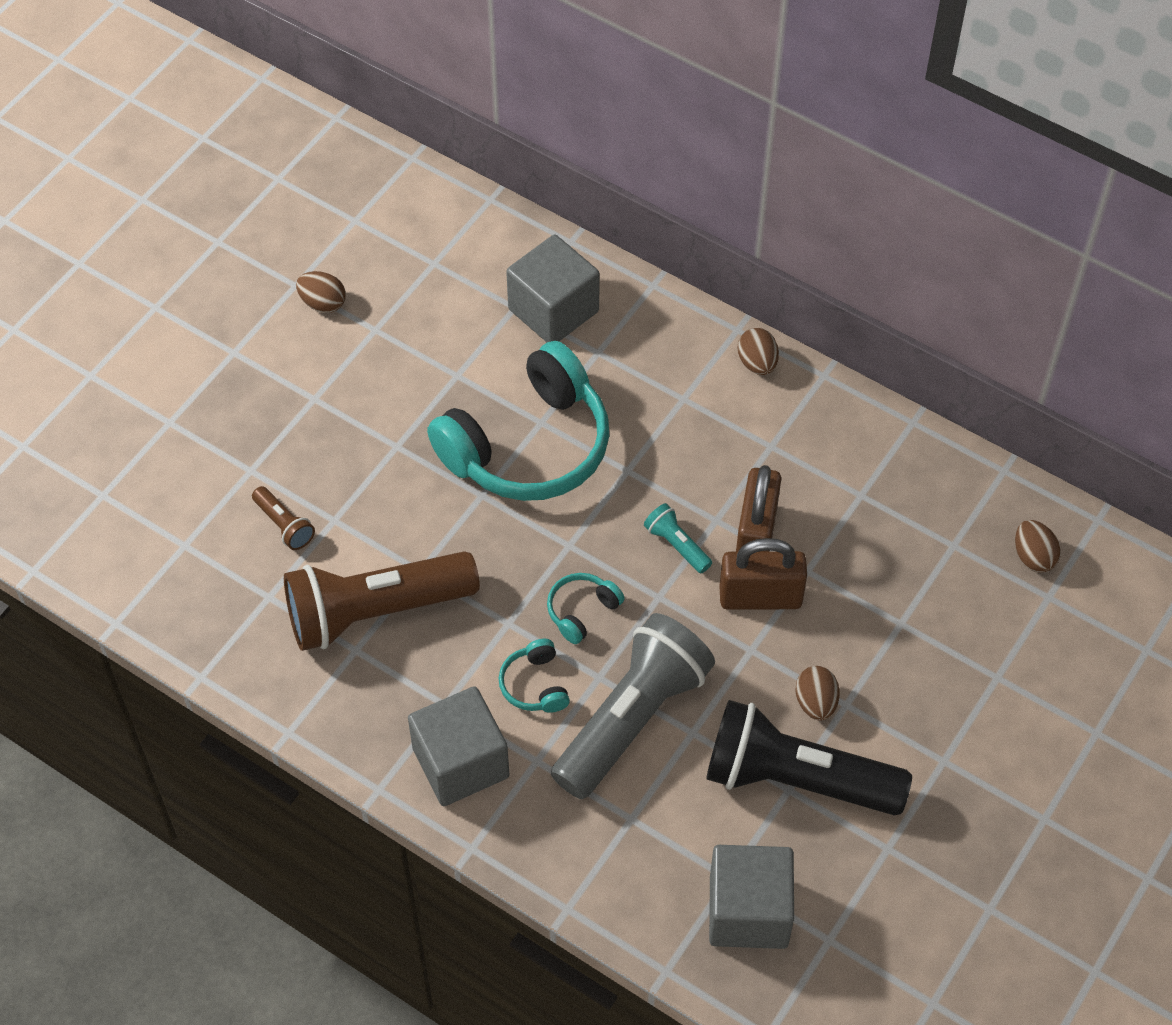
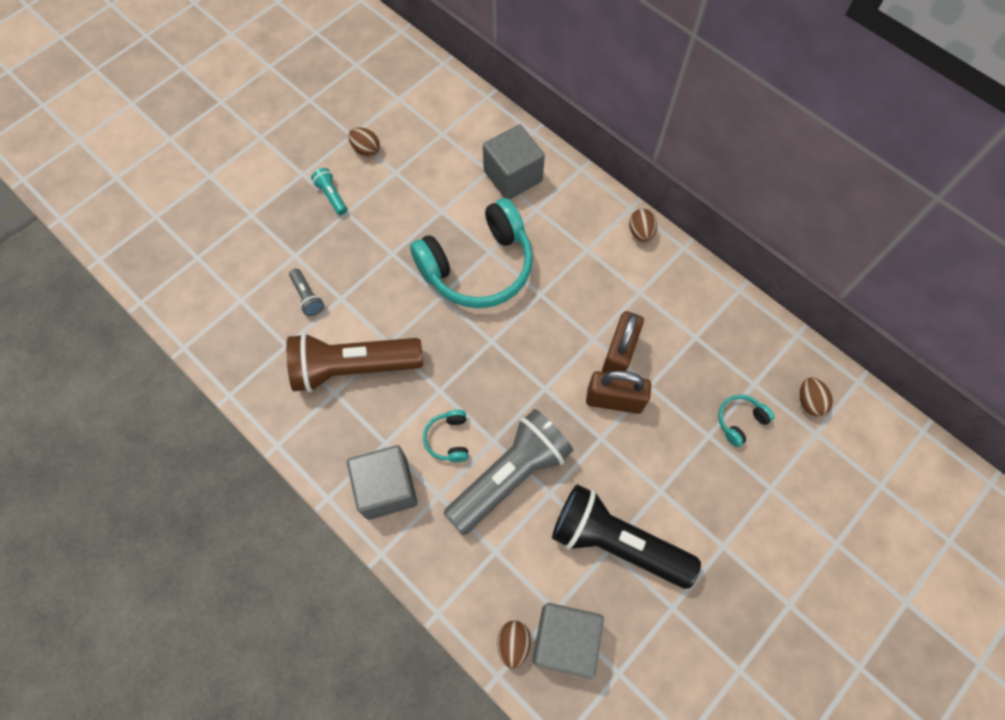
camera: 10 degrees right, 10 degrees up
brown flashlight [252,486,315,550] -> grey flashlight [289,269,324,316]
turquoise headphones [547,573,625,644] -> turquoise headphones moved to [718,395,774,447]
turquoise flashlight [644,503,712,573] -> turquoise flashlight moved to [311,168,347,215]
brown egg [795,666,840,720] -> brown egg moved to [497,621,531,669]

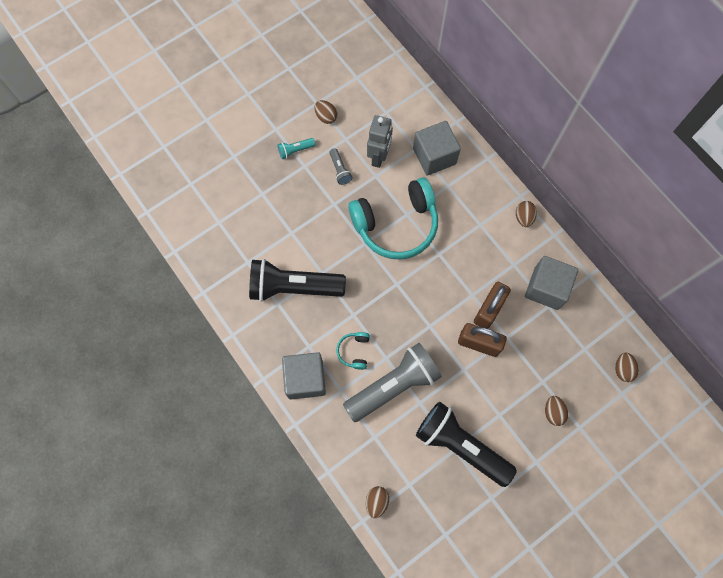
camera: 10 degrees right, 5 degrees up
brown flashlight [286,333,423,392] -> black flashlight [249,259,346,302]
grey flashlight [289,269,324,316] -> grey flashlight moved to [329,148,352,185]
turquoise flashlight [311,168,347,215] -> turquoise flashlight turned 90 degrees counterclockwise [277,138,315,159]
grey cube [533,603,604,679] -> grey cube moved to [525,256,578,310]
turquoise headphones [718,395,774,447] -> none
none -> grey robot [367,115,393,168]
none -> brown egg [545,396,568,426]

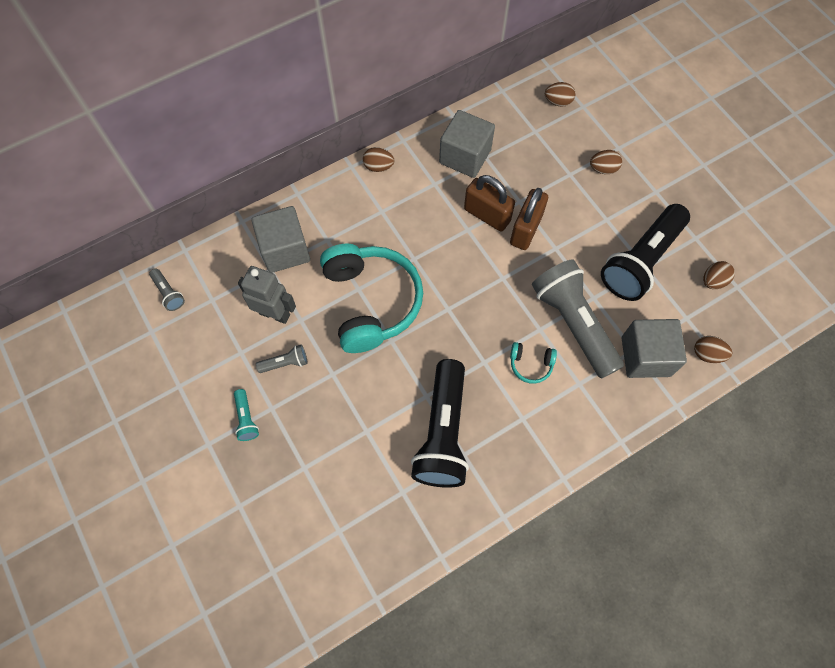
camera: 85 degrees left, 5 degrees down
grey cube [282,352,326,399] -> grey cube moved to [622,319,687,378]
brown egg [315,100,337,124] -> brown egg moved to [703,261,735,289]
none -> grey flashlight [149,269,185,311]

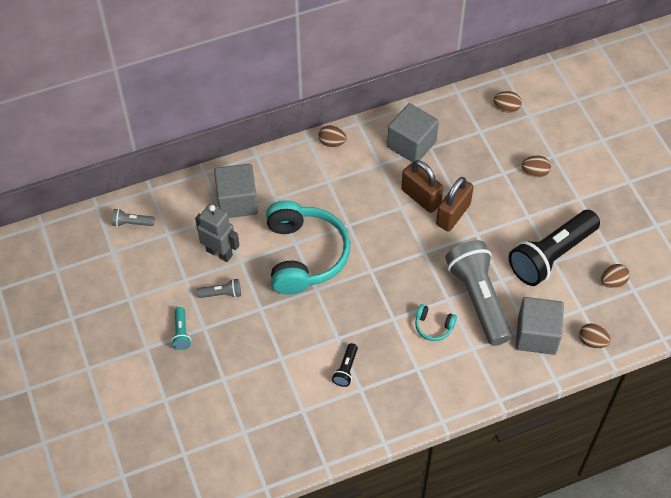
camera: 10 degrees right, 10 degrees down
grey flashlight [149,269,185,311] -> grey flashlight turned 120 degrees clockwise [112,209,154,227]
black flashlight [411,359,469,488] -> black flashlight [332,343,358,387], size x0.42

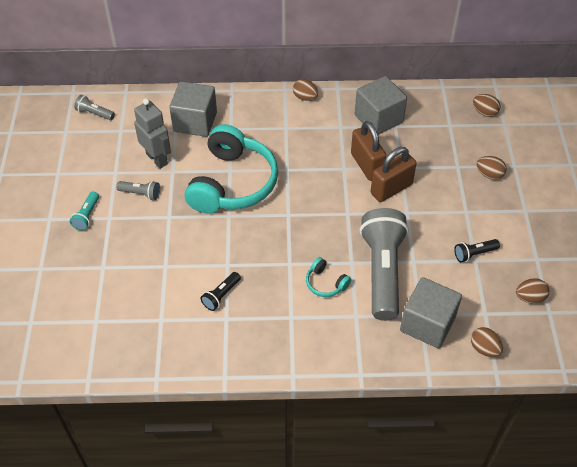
camera: 20 degrees right, 5 degrees down
black flashlight [509,210,600,286] -> black flashlight [454,239,500,262], size x0.42

